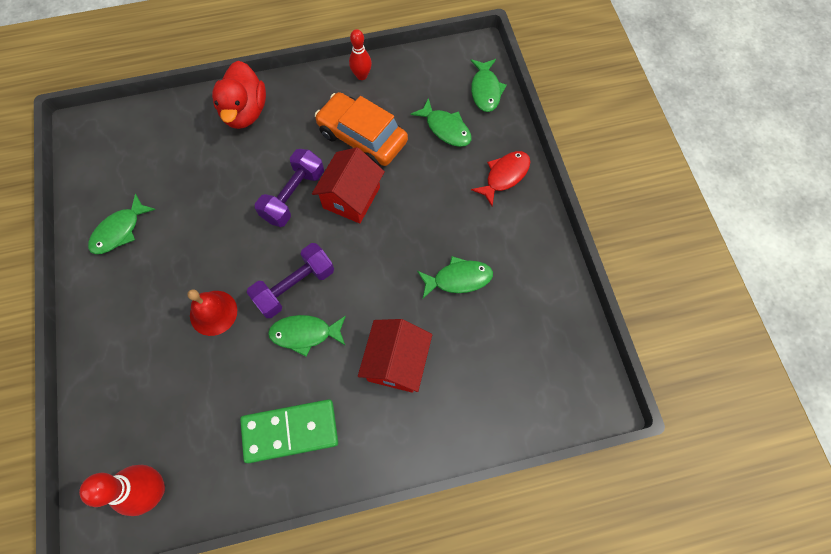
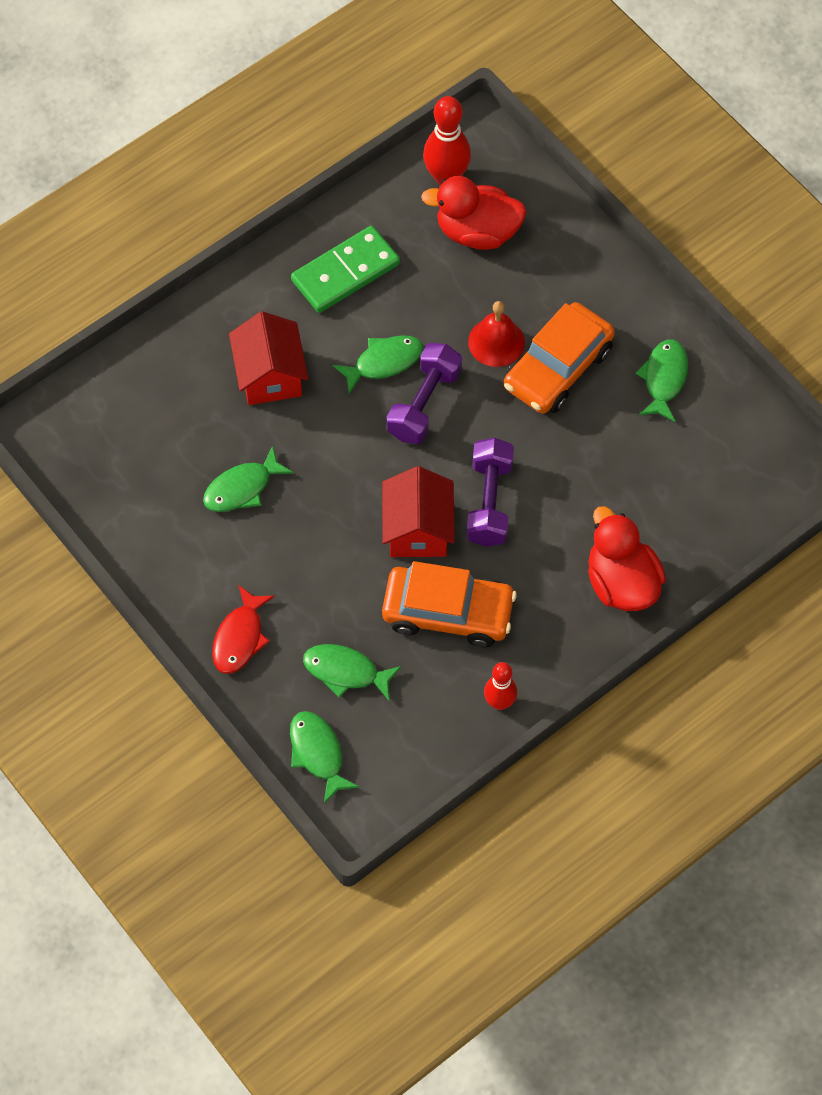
camera: 155 degrees right, 5 degrees down
none -> red duck [421,176,527,250]
none -> orange car [504,302,615,414]

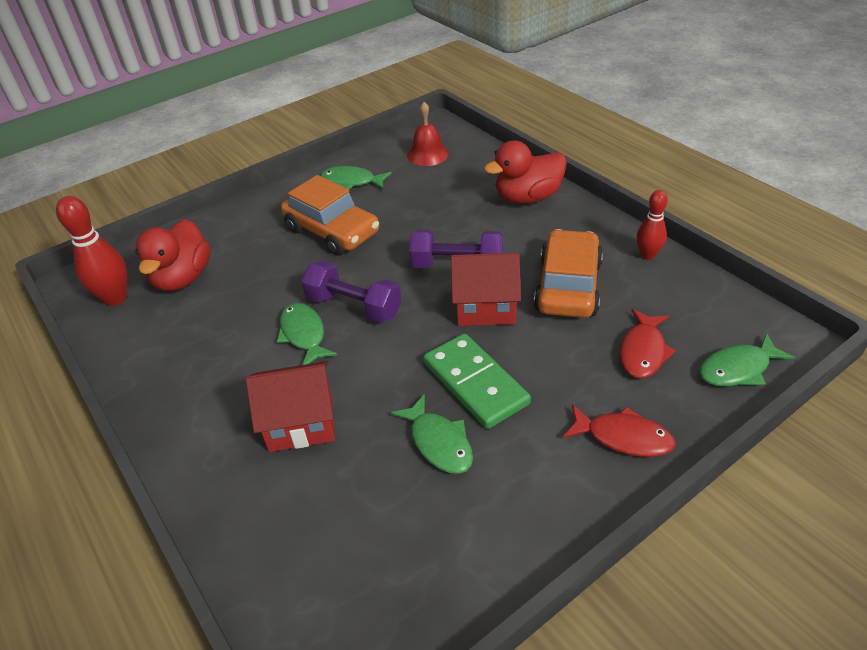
camera: 85 degrees left, 20 degrees down
green domino [291,226,400,313] -> green domino moved to [423,333,531,429]
green fish [303,644,401,700] -> red fish [620,309,676,378]
red bell [468,301,525,367] -> red bell moved to [407,102,449,166]

